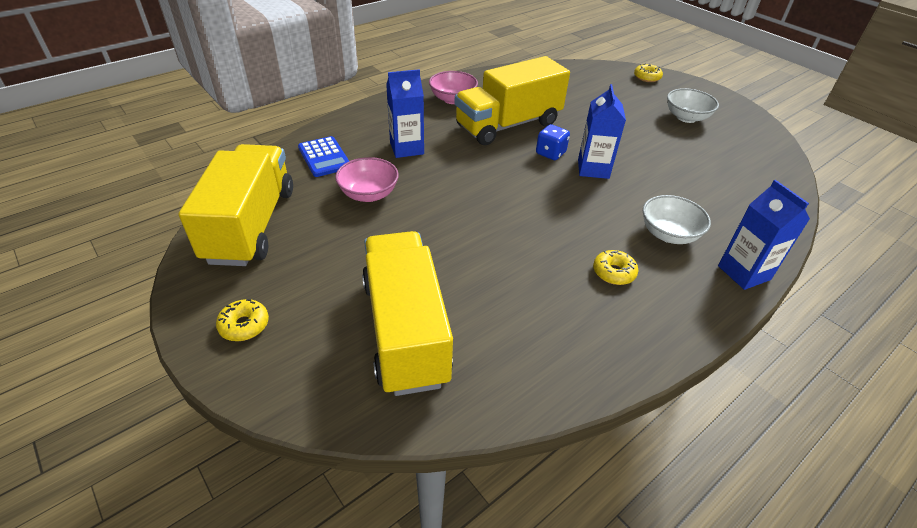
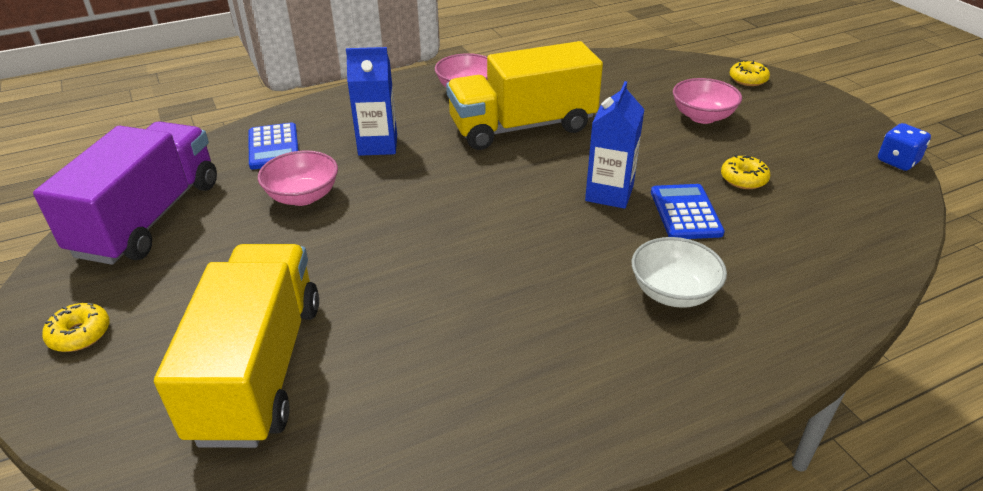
camera: 15 degrees right, 5 degrees down
yellow truck [179,144,293,266] -> purple truck [33,121,217,265]
blue dice [536,124,570,160] -> blue dice moved to [878,123,931,171]
yellow donut [593,250,638,285] -> yellow donut moved to [721,155,771,189]
white bowl [667,88,719,123] -> none
blue carton [718,180,810,290] -> none
none -> blue calculator [651,184,725,239]
none -> pink bowl [673,78,742,124]

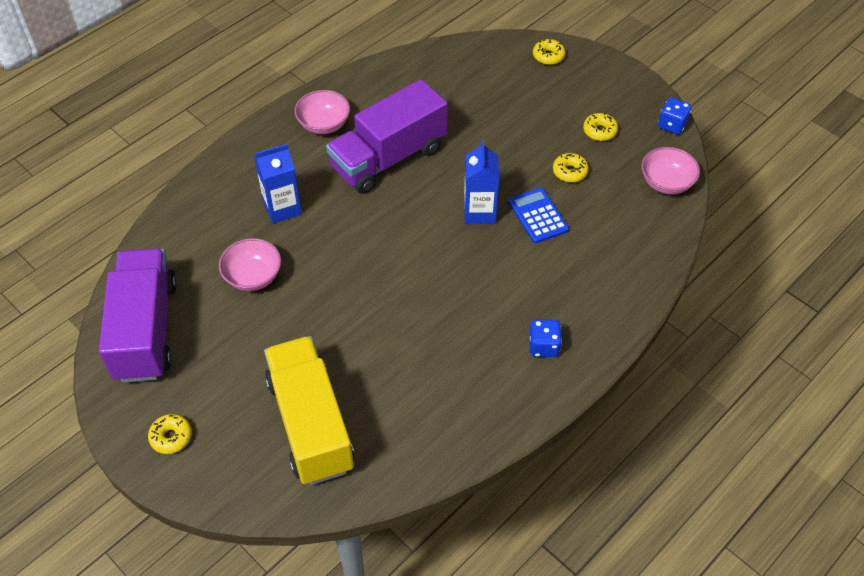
camera: 20 degrees left, 15 degrees up
blue calculator [249,122,299,170] -> none
yellow truck [446,41,603,150] -> purple truck [326,79,448,194]
white bowl [632,237,727,308] -> none
pink bowl [673,78,742,124] -> pink bowl moved to [641,147,700,195]
none -> blue dice [529,320,562,357]
none -> yellow donut [583,113,618,141]

